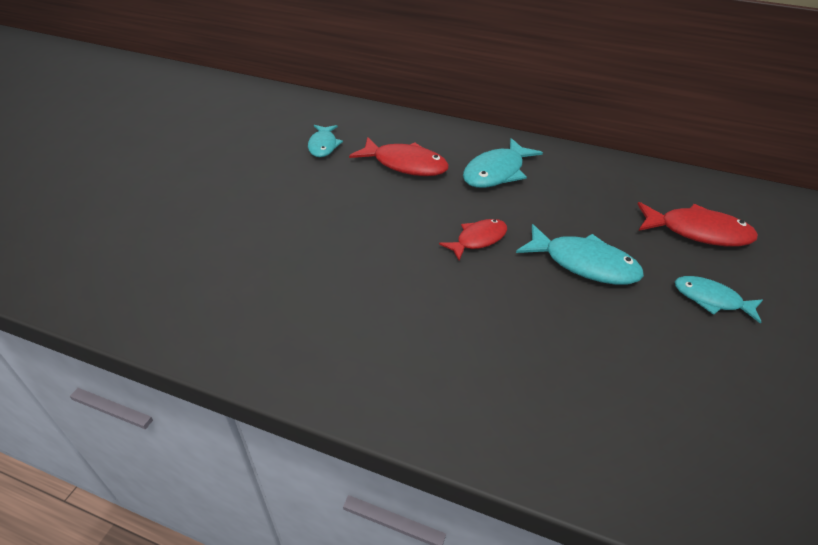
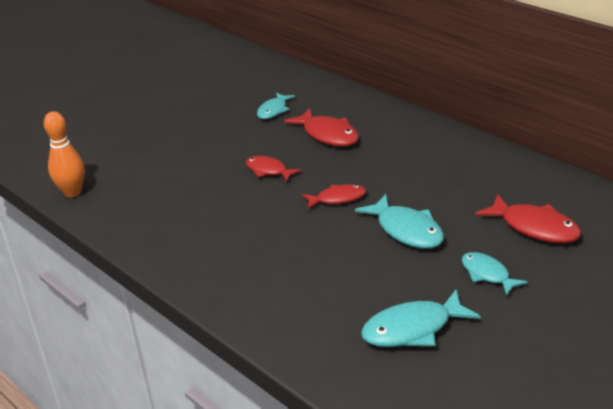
camera: 30 degrees right, 10 degrees down
turquoise fish [463,138,543,188] -> turquoise fish moved to [361,289,481,347]
none -> orange bowling pin [44,111,85,198]
none -> red fish [246,156,302,182]

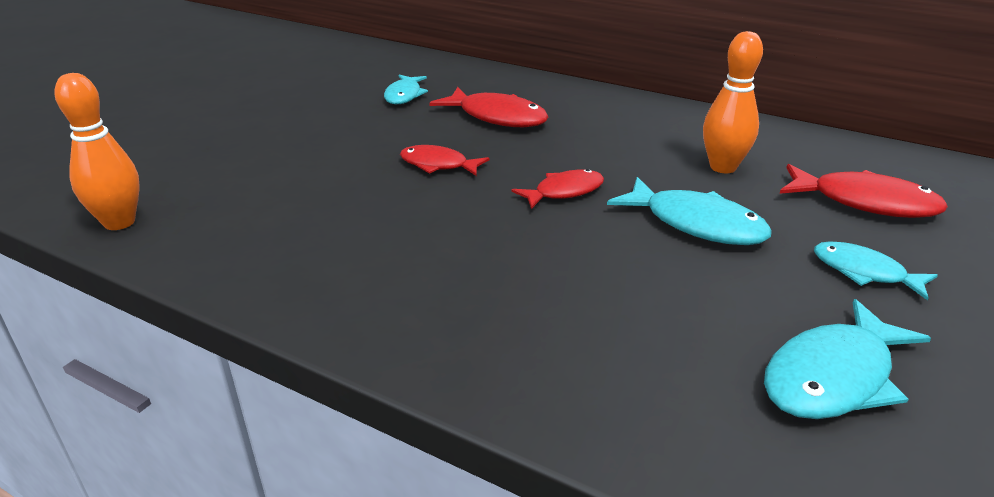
camera: 20 degrees left, 0 degrees up
none -> orange bowling pin [703,31,763,173]

